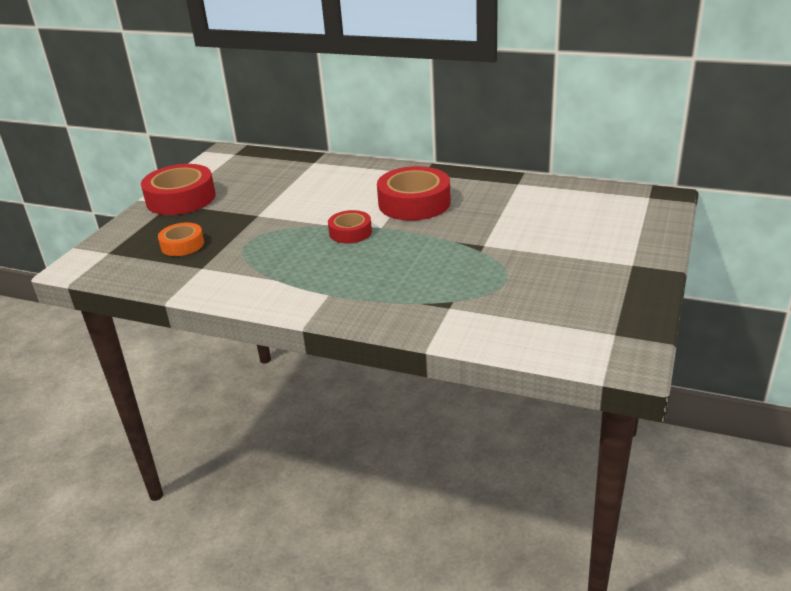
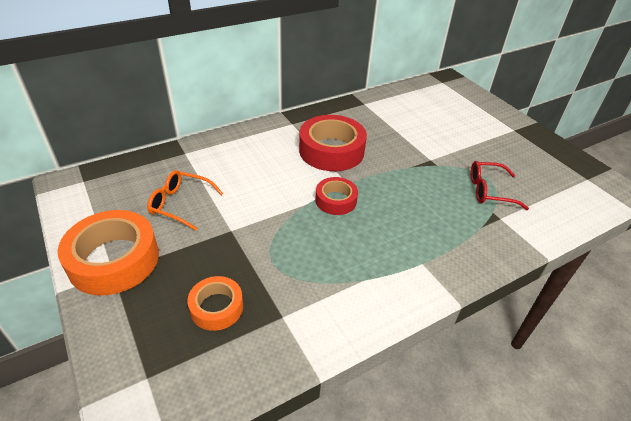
camera: 55 degrees left, 10 degrees up
red tape [141,164,216,215] -> orange tape [58,210,159,295]
none -> orange glasses [147,170,223,231]
none -> red glasses [471,161,529,210]

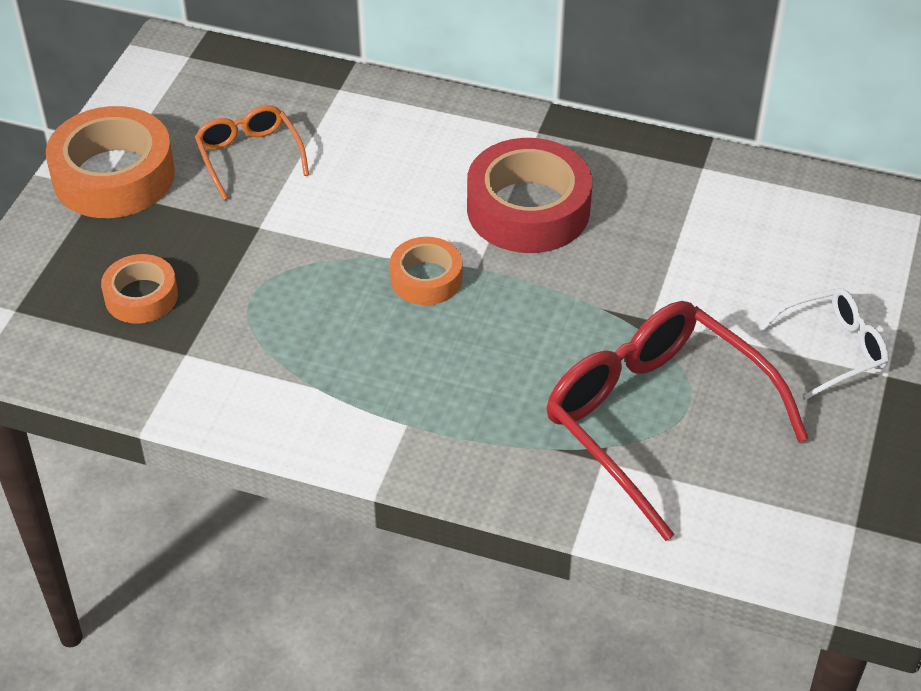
camera: 50 degrees right, 5 degrees up
red tape [315,177,358,215] -> orange tape [390,237,462,305]
red glasses [471,161,529,210] -> red glasses [546,301,809,541], size x1.90
none -> white glasses [758,288,889,400]

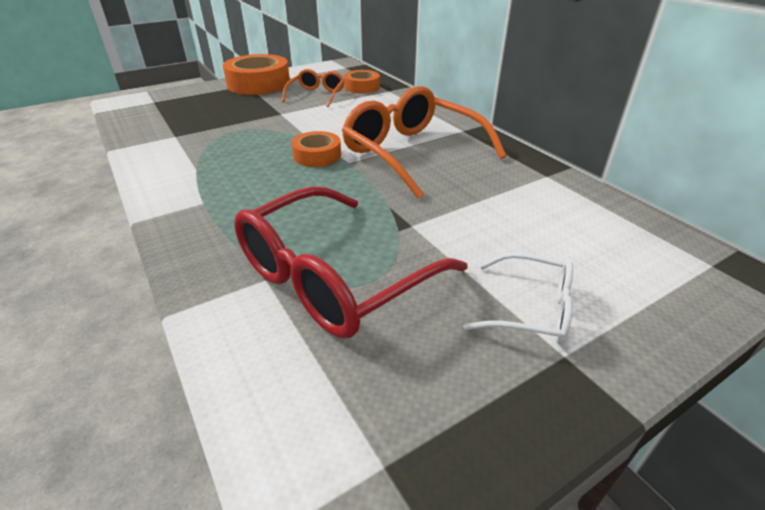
camera: 40 degrees right, 10 degrees down
orange tape [101,254,178,324] -> orange tape moved to [344,70,380,93]
red tape [467,138,592,253] -> orange glasses [342,86,507,199]
red glasses [546,301,809,541] -> red glasses turned 135 degrees counterclockwise [234,186,468,338]

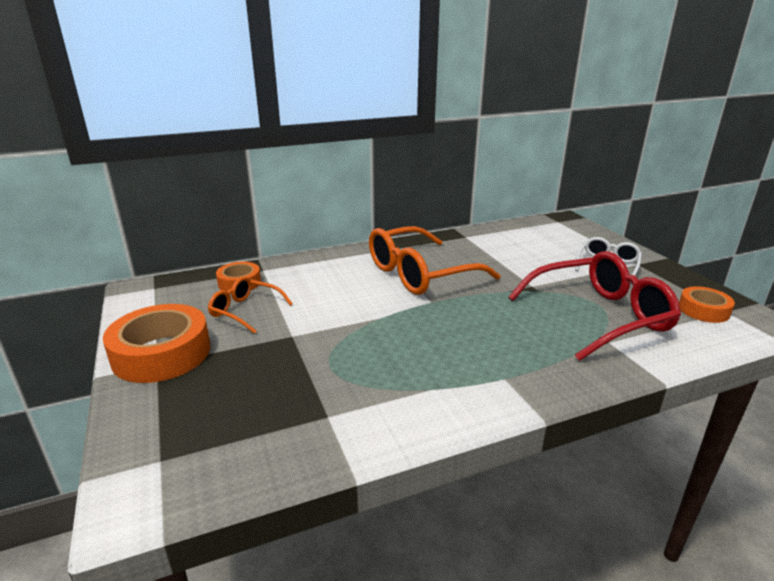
camera: 80 degrees left, 10 degrees down
red glasses [234,186,468,338] -> red glasses turned 75 degrees counterclockwise [508,251,681,361]
orange tape [292,131,341,167] -> orange tape moved to [679,286,735,323]

